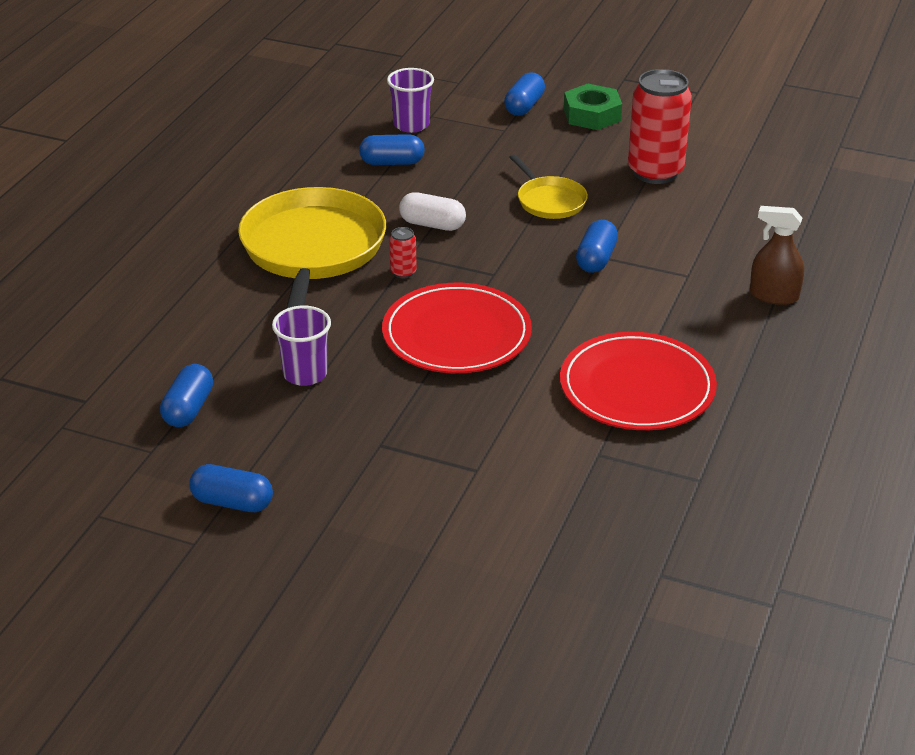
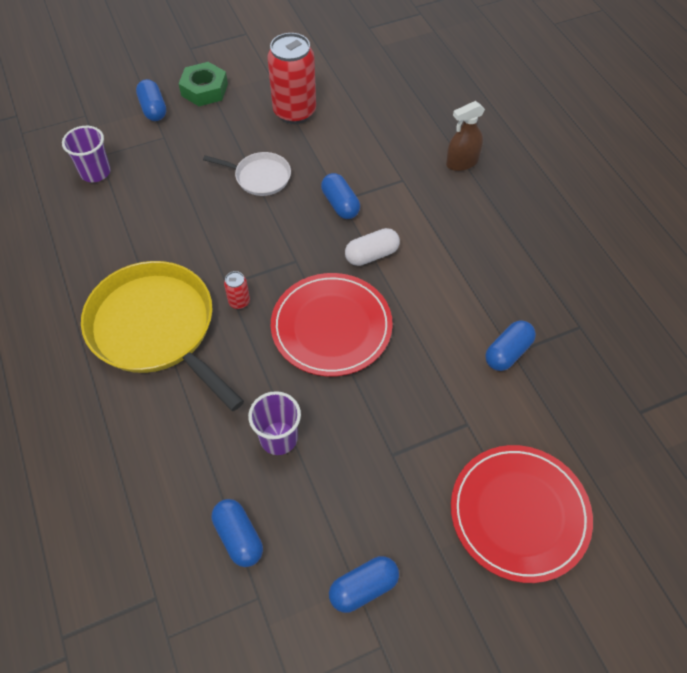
camera: 45 degrees left, 20 degrees up
blue capsule [359,134,425,165] -> blue capsule moved to [485,320,536,371]
white capsule [399,192,466,231] -> white capsule moved to [345,228,400,266]
yellow pan [509,154,588,219] -> white pan [203,152,291,196]
red plate [560,332,717,430] -> red plate moved to [451,445,593,583]

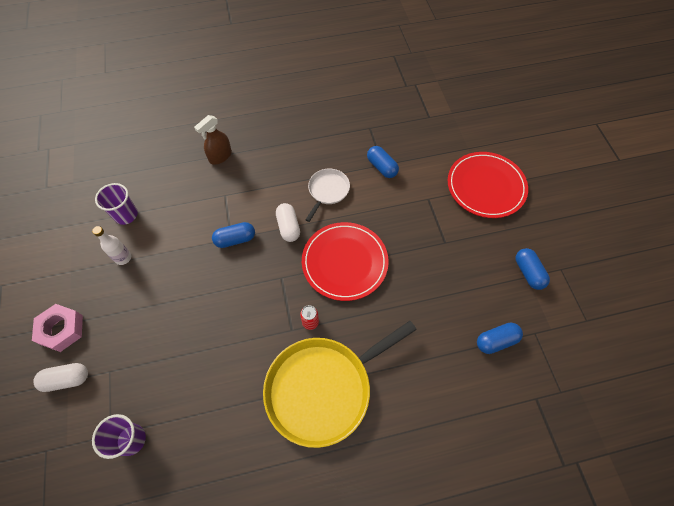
camera: 80 degrees left, 5 degrees up
blue capsule [136,79,166,121] -> white capsule [33,363,88,392]
green nut [179,62,228,106] -> pink nut [32,304,83,352]
white pan [203,152,291,196] -> white pan moved to [306,168,350,222]
purple cup [248,391,301,455] -> purple cup moved to [95,183,138,225]
red can [267,33,316,124] -> white bottle [92,226,131,265]
brown spray bottle [446,101,485,171] -> brown spray bottle turned 60 degrees clockwise [194,115,232,165]

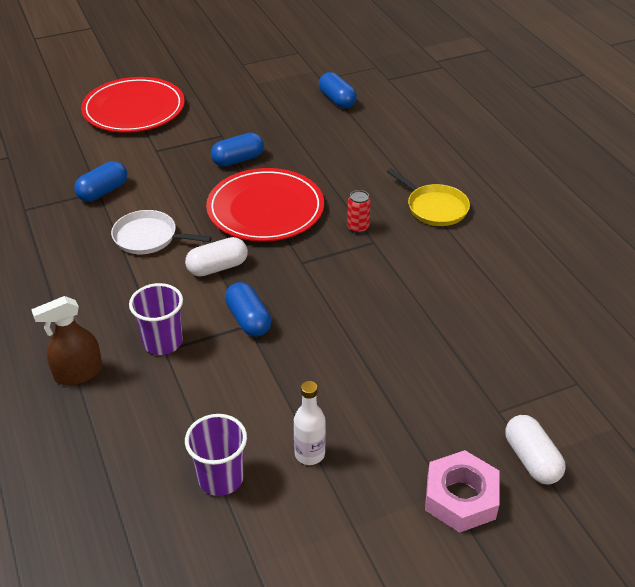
camera: 100 degrees left, 20 degrees down
purple cup [92,414,146,459] -> purple cup moved to [129,283,183,355]
brown spray bottle [194,115,232,165] -> brown spray bottle turned 120 degrees clockwise [31,296,103,385]
yellow pan [263,321,417,448] -> yellow pan [387,169,470,226], size x0.49
blue capsule [516,248,550,290] -> blue capsule moved to [211,133,264,167]

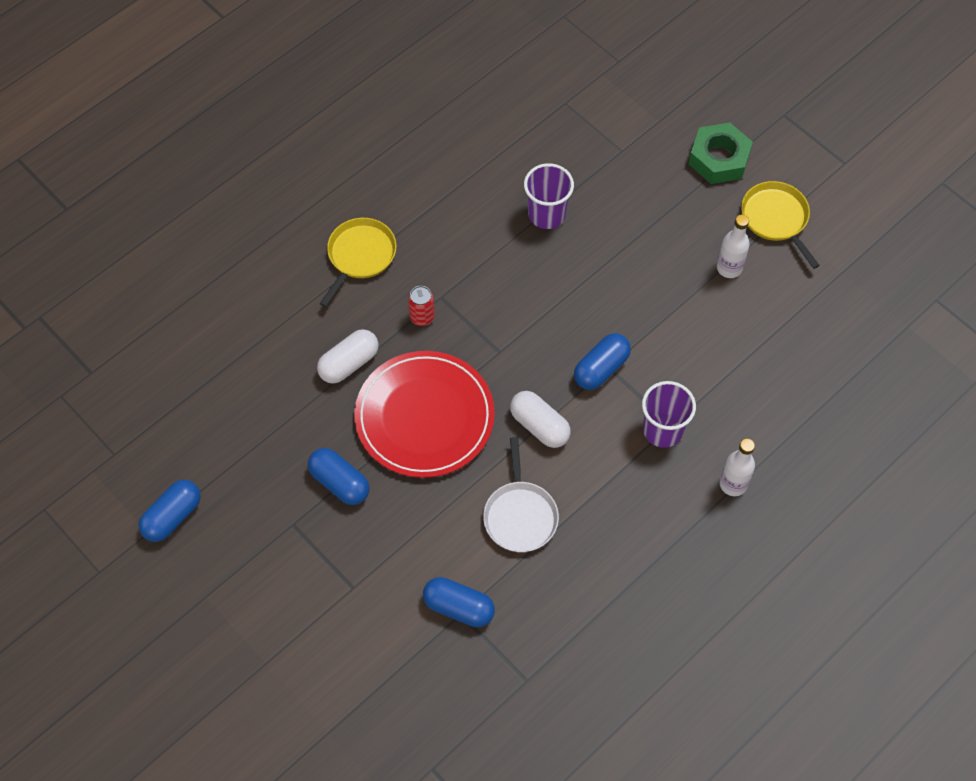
camera: 110 degrees left, 20 degrees up
brown spray bottle [31,296,103,385] -> white bottle [720,438,755,496]
red plate [81,77,185,133] -> none
purple cup [185,414,247,496] -> purple cup moved to [524,163,574,229]
blue capsule [319,72,357,108] -> blue capsule moved to [139,480,201,542]
pink nut [425,450,500,533] -> green nut [689,122,753,184]
white capsule [505,415,566,484] -> white capsule moved to [317,329,379,384]
none -> yellow pan [741,181,820,269]

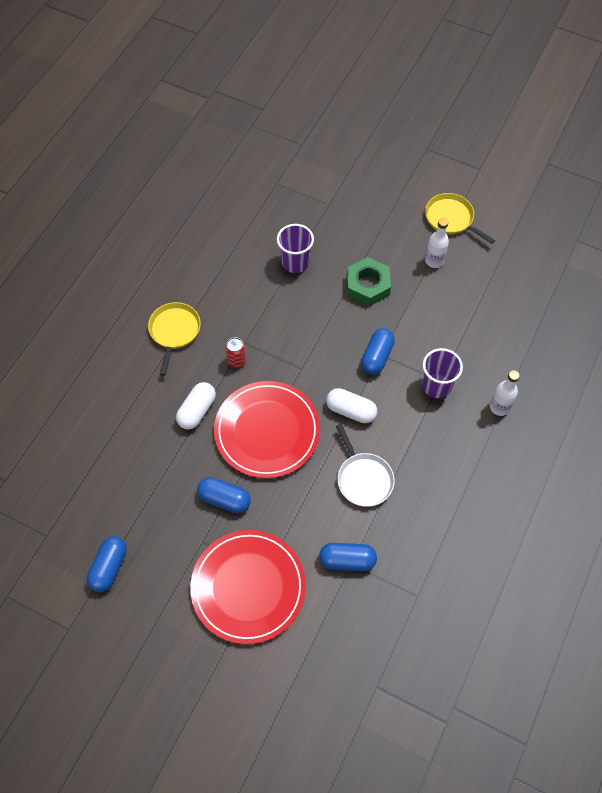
camera: 20 degrees left, 0 degrees up
green nut [689,122,753,184] -> green nut moved to [346,257,391,306]
none -> red plate [190,530,306,644]

